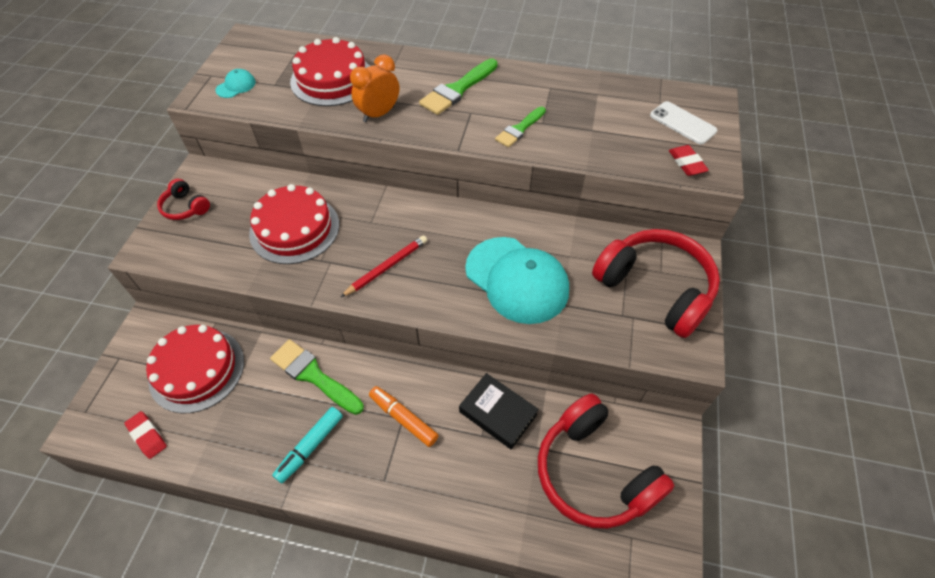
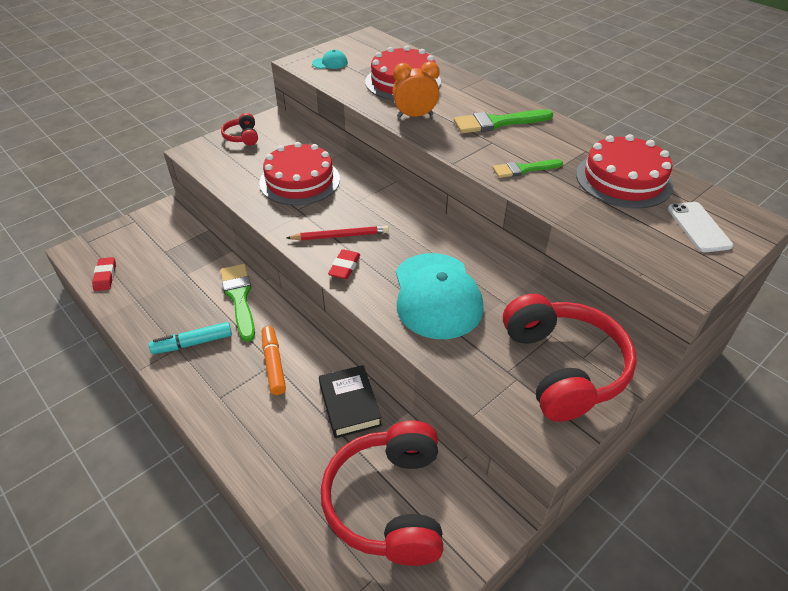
camera: 35 degrees right, 10 degrees down
red cake [146,325,244,413] -> red cake moved to [576,134,674,208]
red eraser [669,145,709,176] -> red eraser moved to [328,249,360,279]

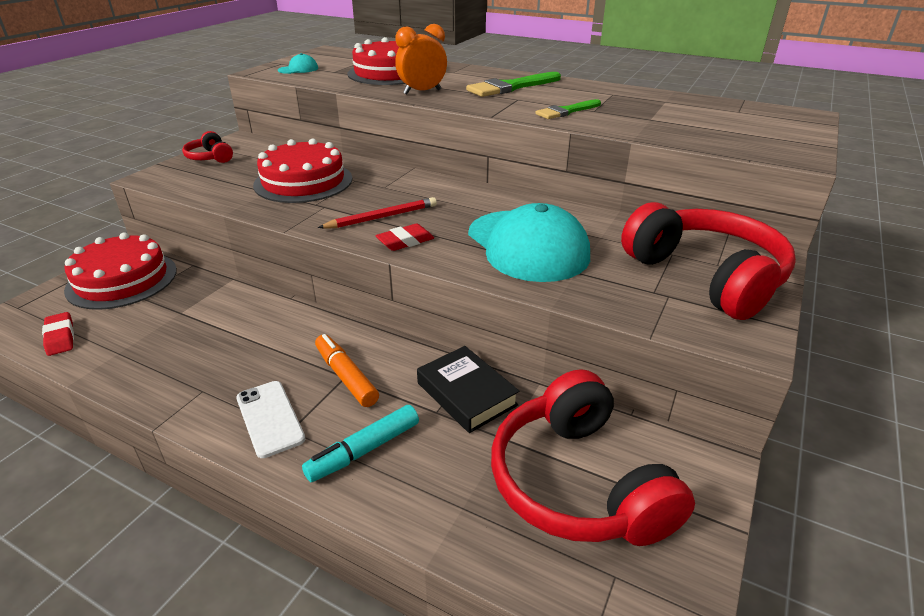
camera: 20 degrees left, 10 degrees down
turquoise marker [149,322,232,354] -> turquoise marker moved to [302,405,419,482]
green brush [220,264,255,342] -> none
red eraser [328,249,360,279] -> red eraser turned 60 degrees clockwise [376,224,434,251]
red cake [576,134,674,208] -> red cake moved to [64,233,177,310]
white phone [668,202,733,252] -> white phone moved to [236,381,305,458]

